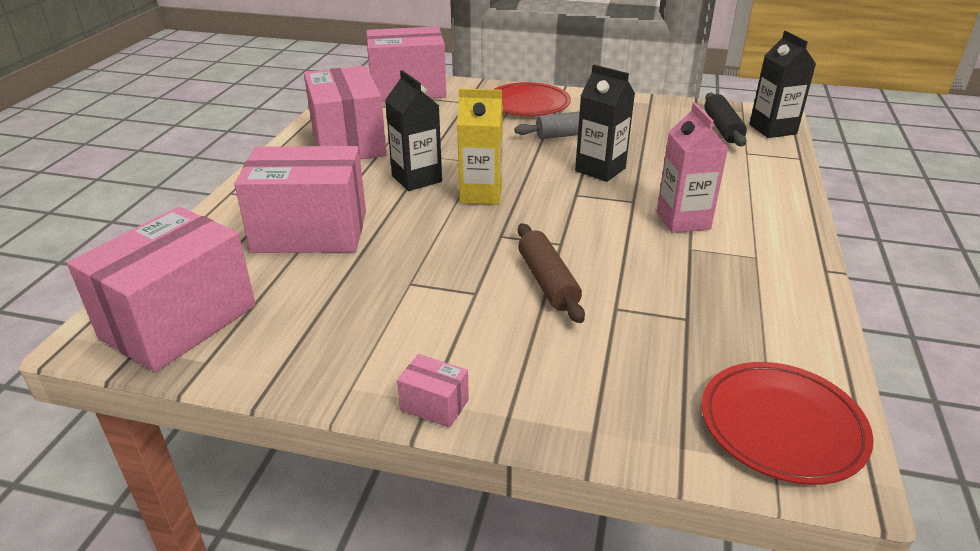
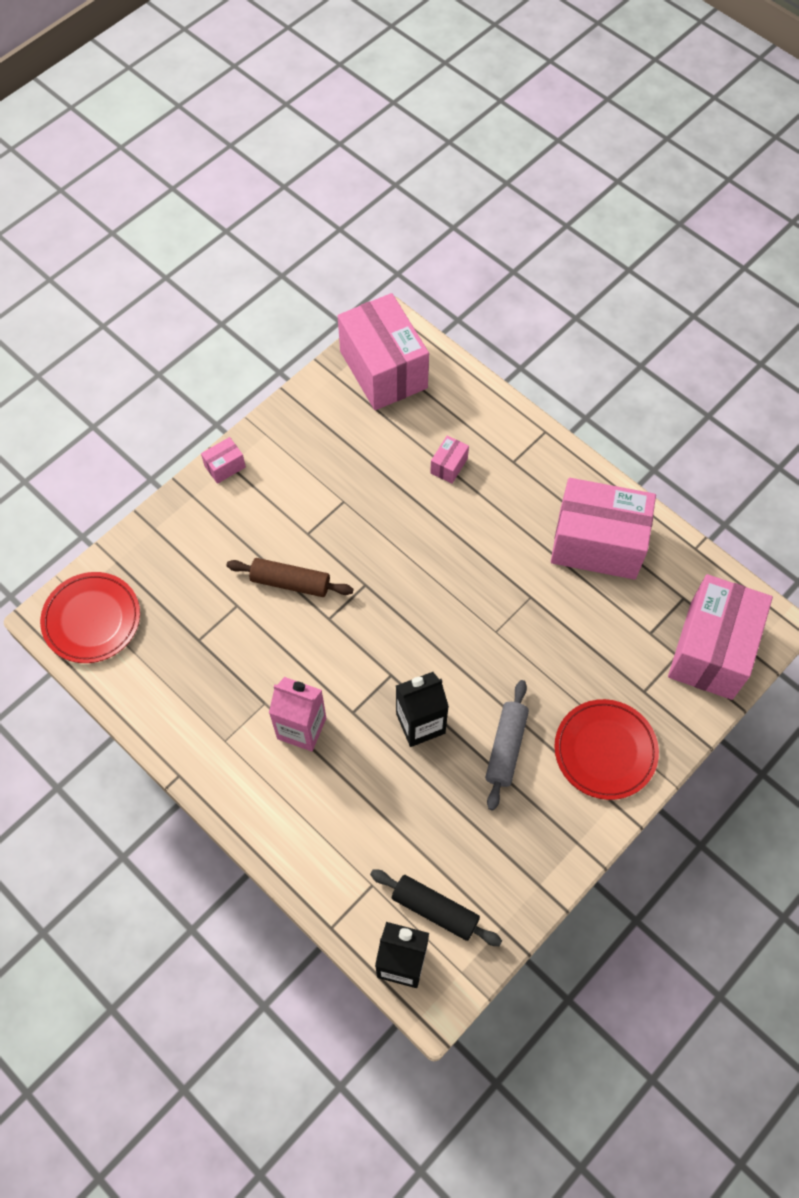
camera: 120 degrees right, 30 degrees up
pink box [234,146,366,253] -> pink box [430,435,469,484], size x0.40
black carton [385,70,442,191] -> none
yellow carton [457,88,503,205] -> none

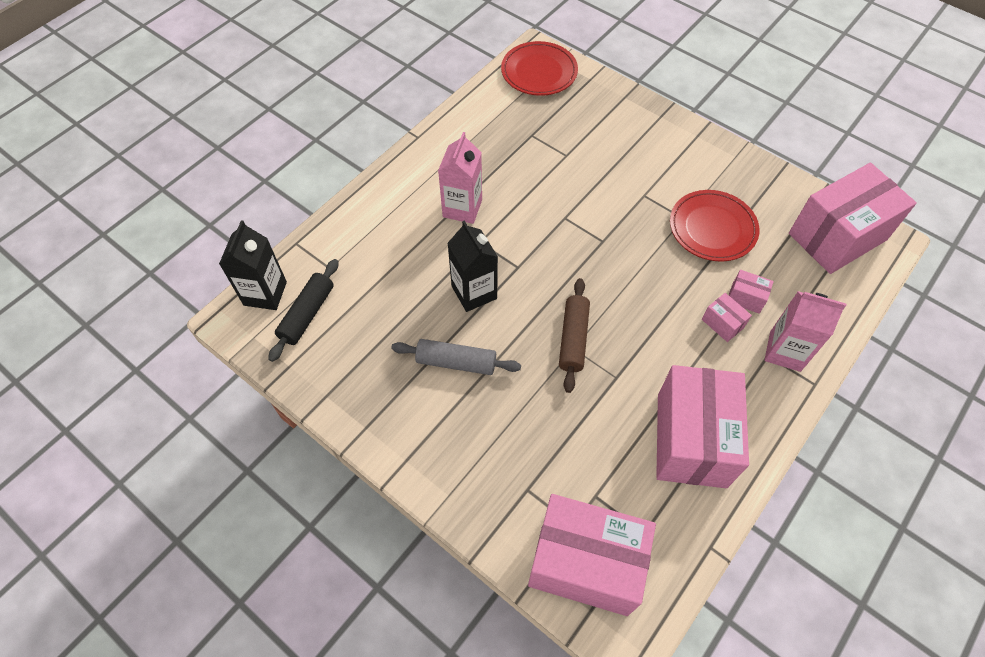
camera: 85 degrees right, 5 degrees down
pink box [201,437,246,484] -> pink box moved to [702,293,752,342]
brown rolling pin [227,558,353,597] -> brown rolling pin moved to [559,278,590,393]
red plate [554,699,659,800] -> red plate moved to [670,190,760,261]
none -> pink carton [764,291,847,372]

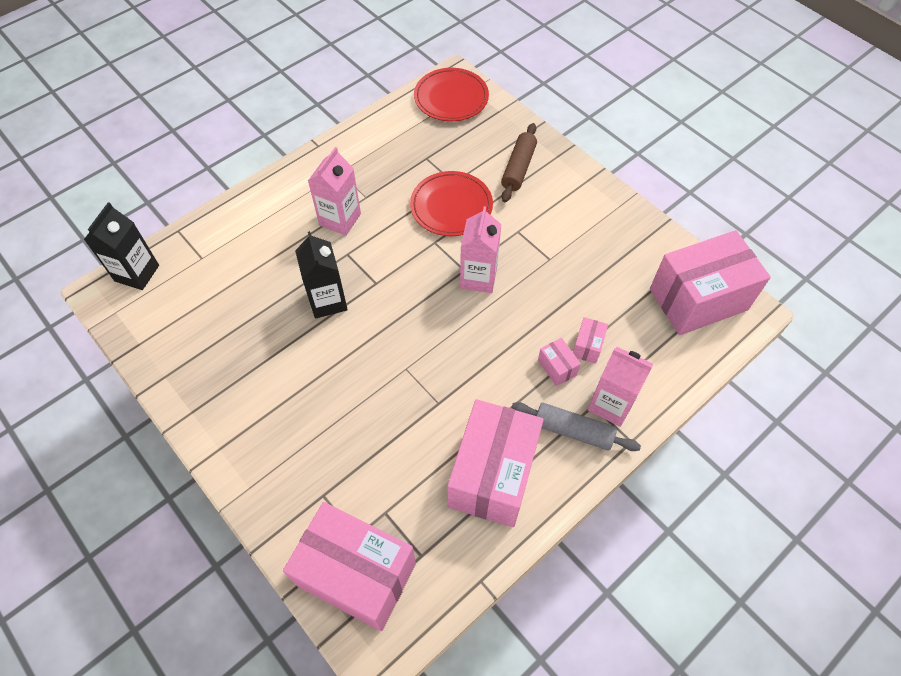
camera: 10 degrees right, 0 degrees up
black rolling pin [268,259,339,362] -> none
grey rolling pin [391,339,521,375] -> grey rolling pin moved to [511,402,641,451]
brown rolling pin [559,278,590,393] -> brown rolling pin moved to [501,123,537,202]
red plate [670,190,760,261] -> red plate moved to [410,171,493,236]
pink box [729,270,774,314] -> pink box turned 75 degrees clockwise [573,317,608,364]
none -> pink carton [460,206,501,293]

